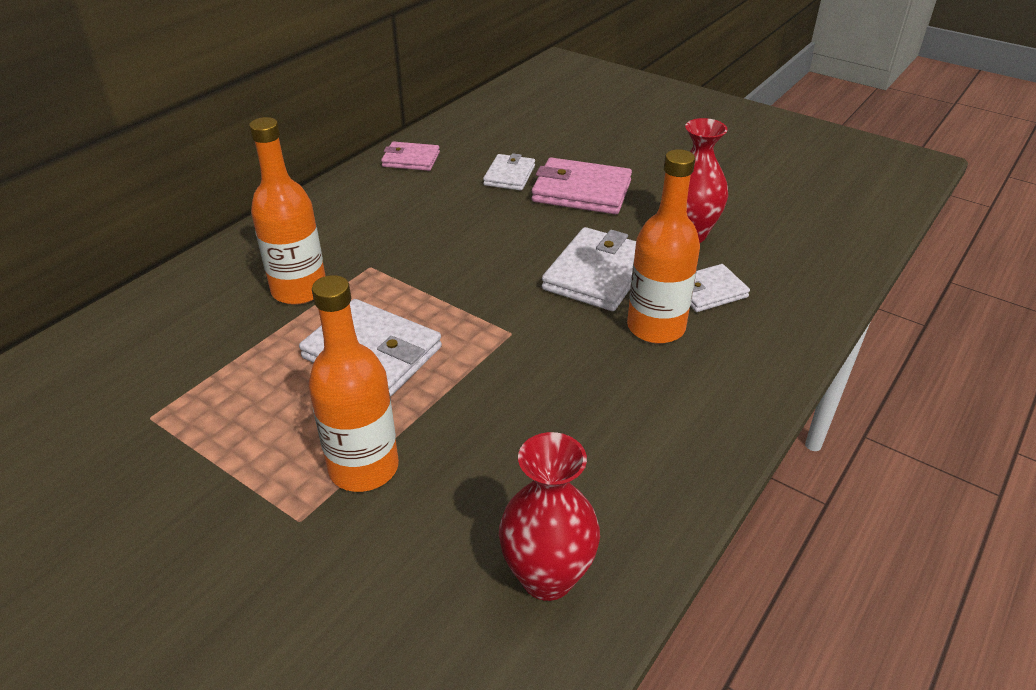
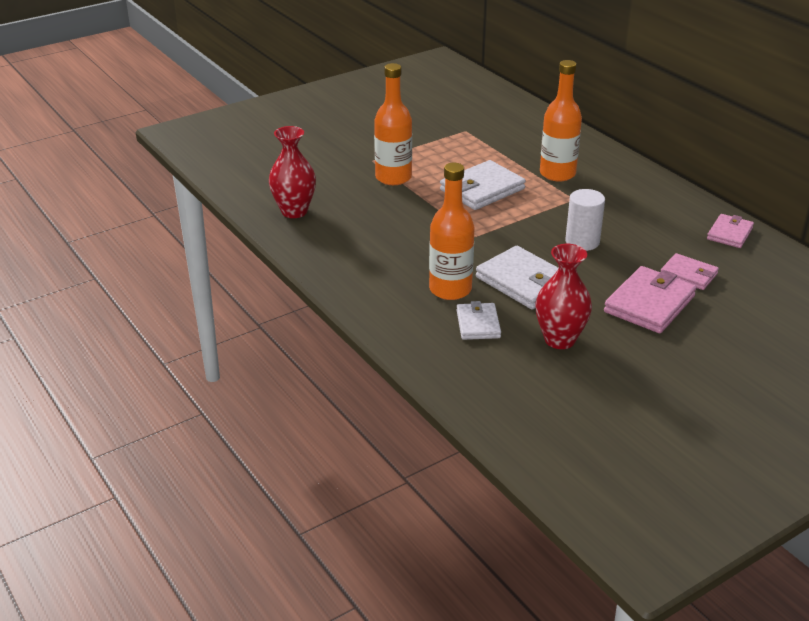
camera: 110 degrees right, 5 degrees down
white wallet [483,153,535,191] -> pink wallet [661,253,719,290]
none -> white cylinder [565,189,605,251]

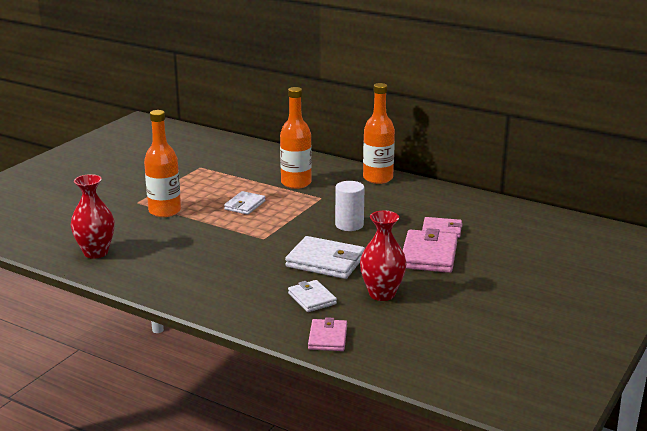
camera: 25 degrees left, 10 degrees down
orange bottle [429,163,475,300] -> orange bottle moved to [363,83,395,184]
white wallet [440,160,526,210] -> white wallet [224,191,266,215], size x0.61
pink wallet [707,214,754,248] -> pink wallet moved to [308,317,347,351]

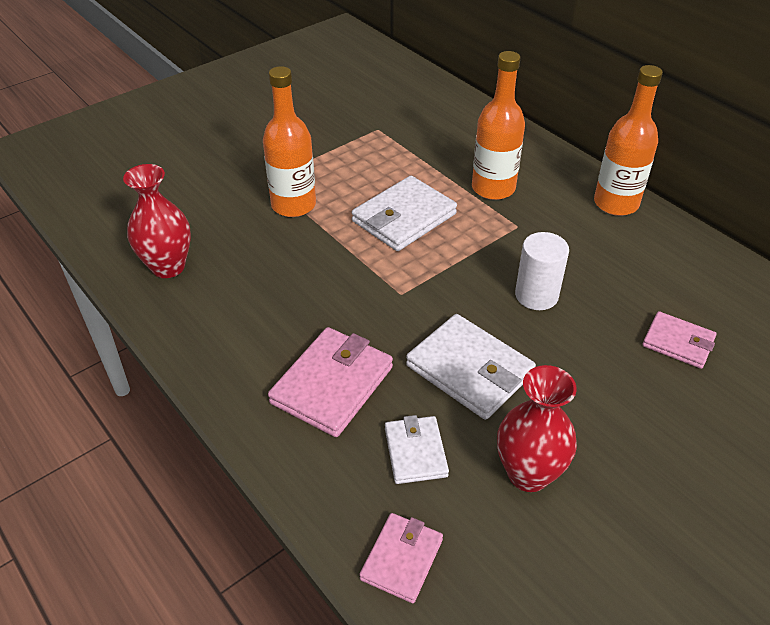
camera: 20 degrees right, 20 degrees up
white wallet [224,191,266,215] -> white wallet [352,176,457,251], size x1.65
pink wallet [403,228,458,273] -> pink wallet moved to [268,327,393,437]

